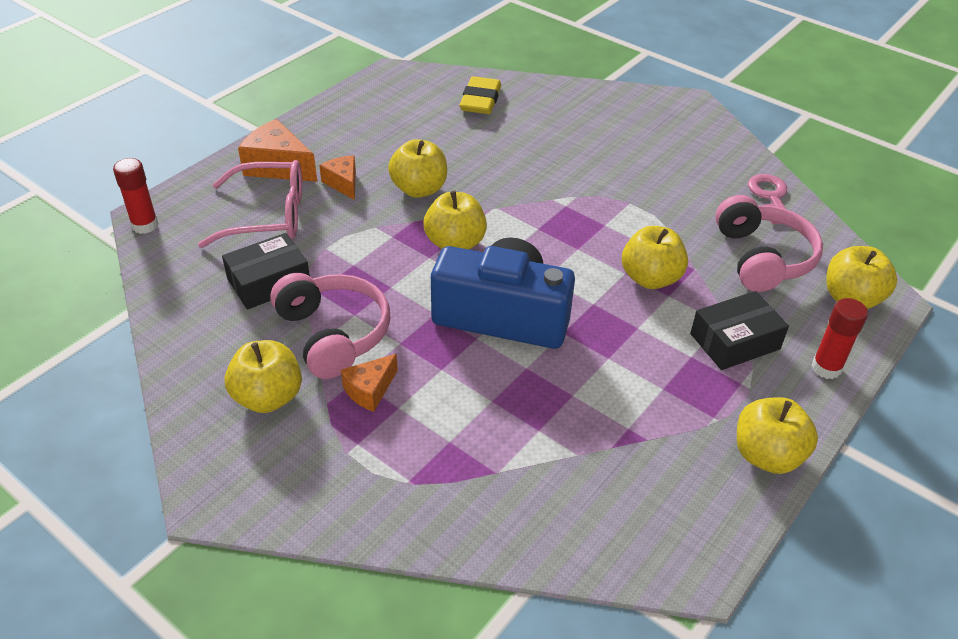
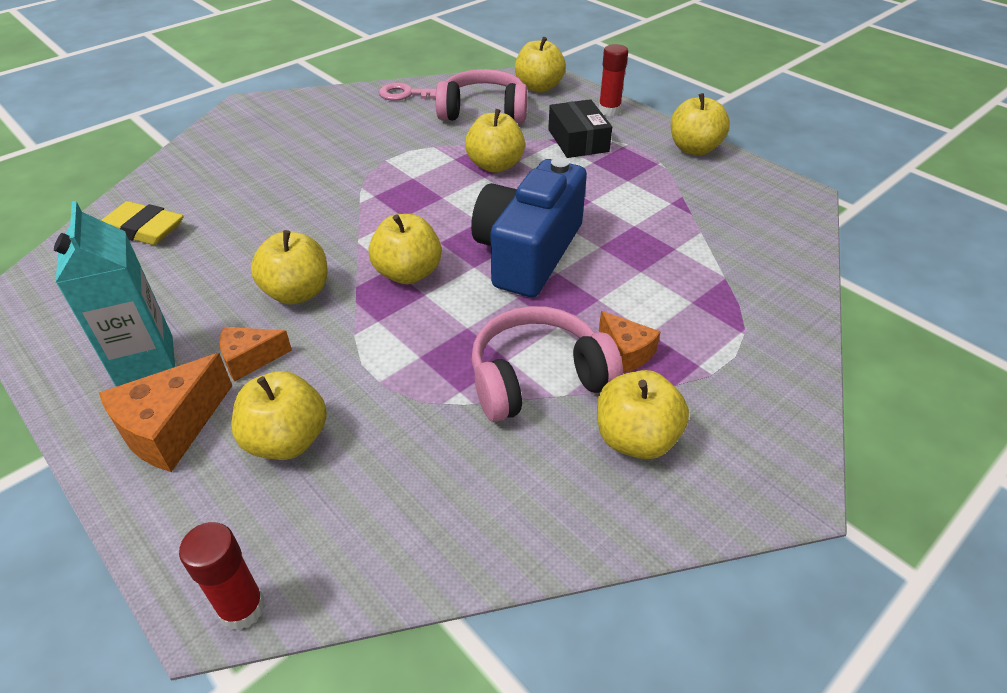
camera: 80 degrees left, 0 degrees up
pink glasses [198,160,302,248] -> yellow apple [231,371,327,460]
black box [222,233,310,310] -> none
none -> turquoise carton [54,201,175,387]

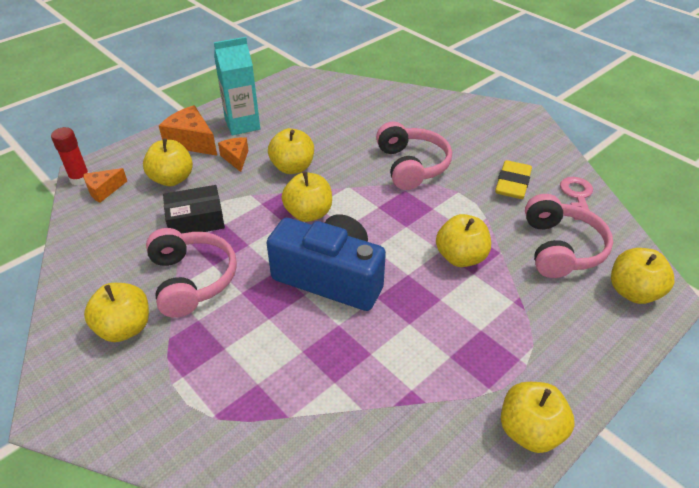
camera: 90 degrees right, 0 degrees up
yellow eraser [101,201,183,245] -> yellow eraser moved to [495,160,532,199]
black box [548,99,612,158] -> black box moved to [163,185,225,234]
red glue stick [599,44,628,116] -> none
orange cheese [599,311,661,373] -> orange cheese moved to [83,168,127,203]
none -> pink headphones [376,122,452,190]

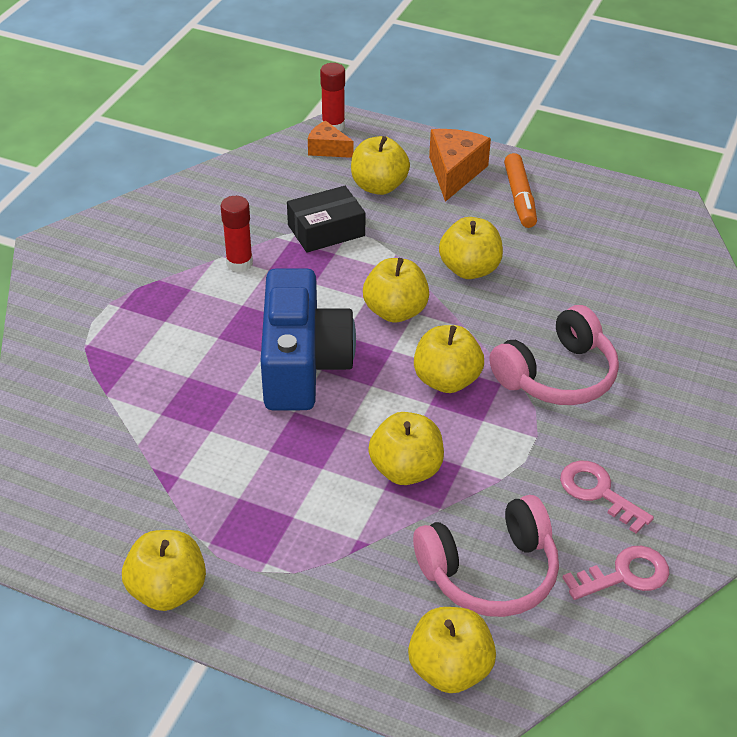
camera: 65 degrees right, 0 degrees up
yellow apple [84,283,149,342] -> yellow apple moved to [414,325,484,393]
pink headphones [146,228,237,318] -> red glue stick [221,196,253,272]
black box [163,185,225,234] -> black box turned 75 degrees counterclockwise [287,186,365,253]
turquoise carton [214,37,260,135] -> orange marker [504,153,537,228]
orange cheese [218,137,249,172] -> none
yellow eraser [495,160,532,199] -> pink key [560,461,654,534]

